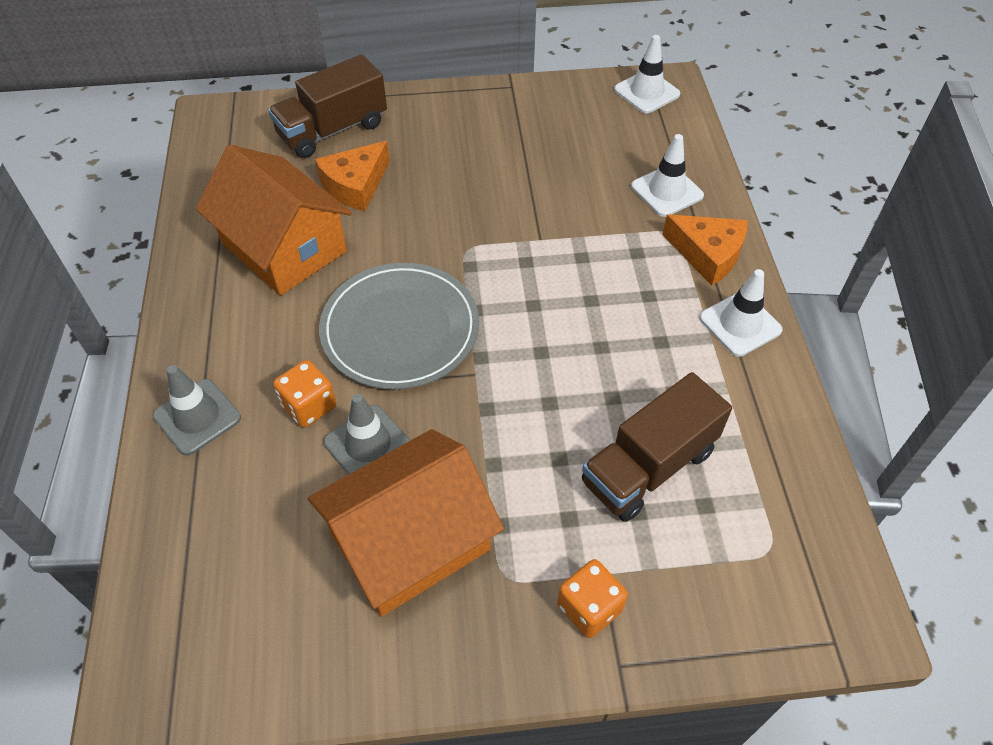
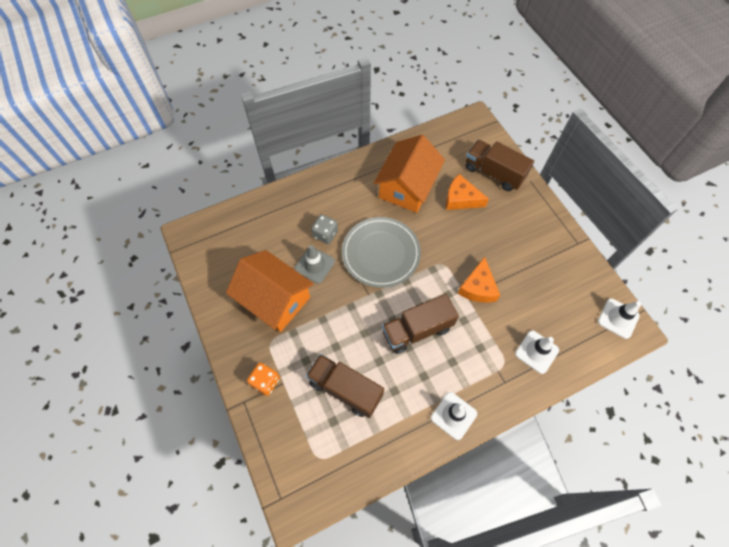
camera: 70 degrees right, 10 degrees up
grey traffic cone [153,365,241,456] -> none
orange dice [273,360,336,427] -> grey dice [311,214,338,244]
orange cheese [662,214,748,286] -> orange cheese moved to [457,257,500,302]
none -> brown truck [382,294,459,354]

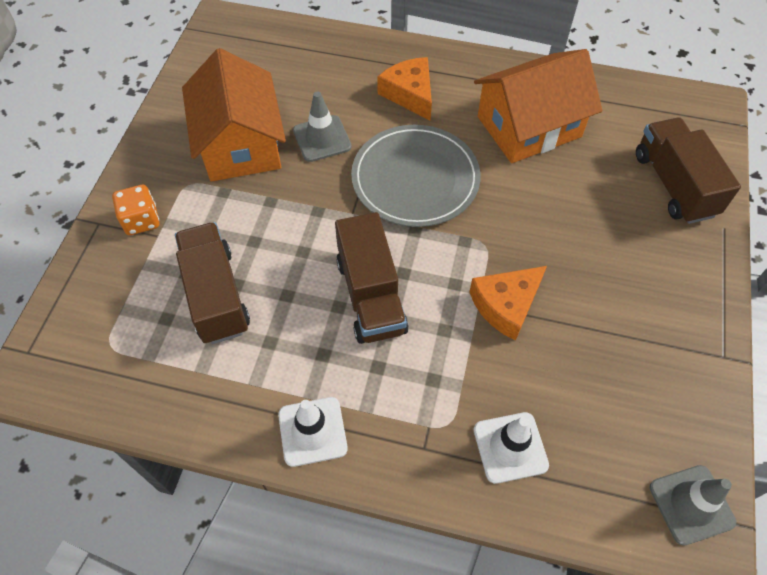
camera: 40 degrees right, 5 degrees down
grey dice [311,214,338,244] -> none
brown truck [382,294,459,354] -> brown truck turned 120 degrees counterclockwise [335,212,409,344]
orange cheese [446,174,489,210] -> orange cheese moved to [377,57,432,120]
white traffic cone [598,298,641,339] -> grey traffic cone [650,465,736,546]

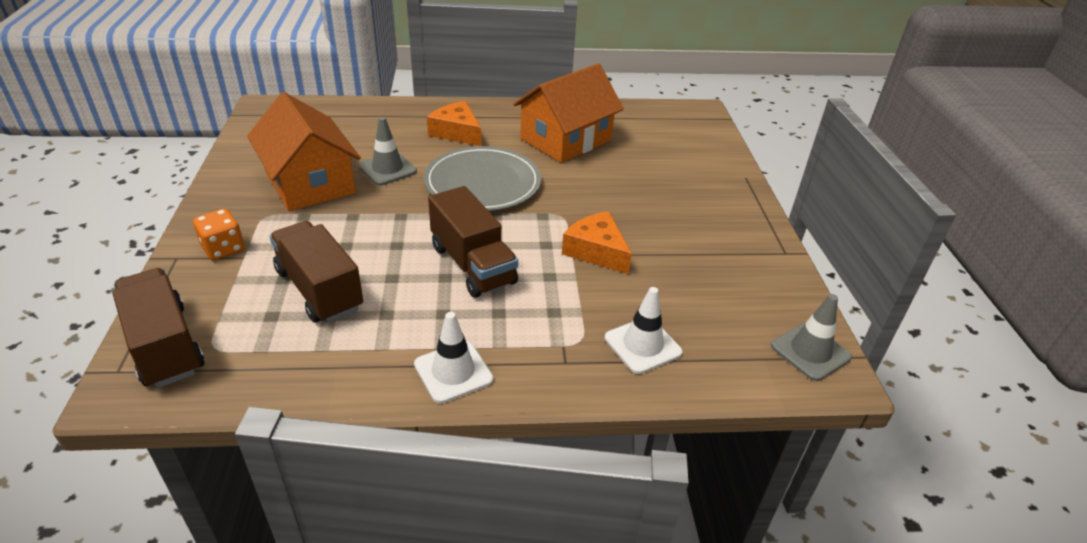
camera: 20 degrees left, 20 degrees down
orange cheese [470,266,547,340] -> orange cheese turned 105 degrees clockwise [562,211,632,274]
brown truck [636,117,741,224] -> brown truck moved to [112,268,204,388]

